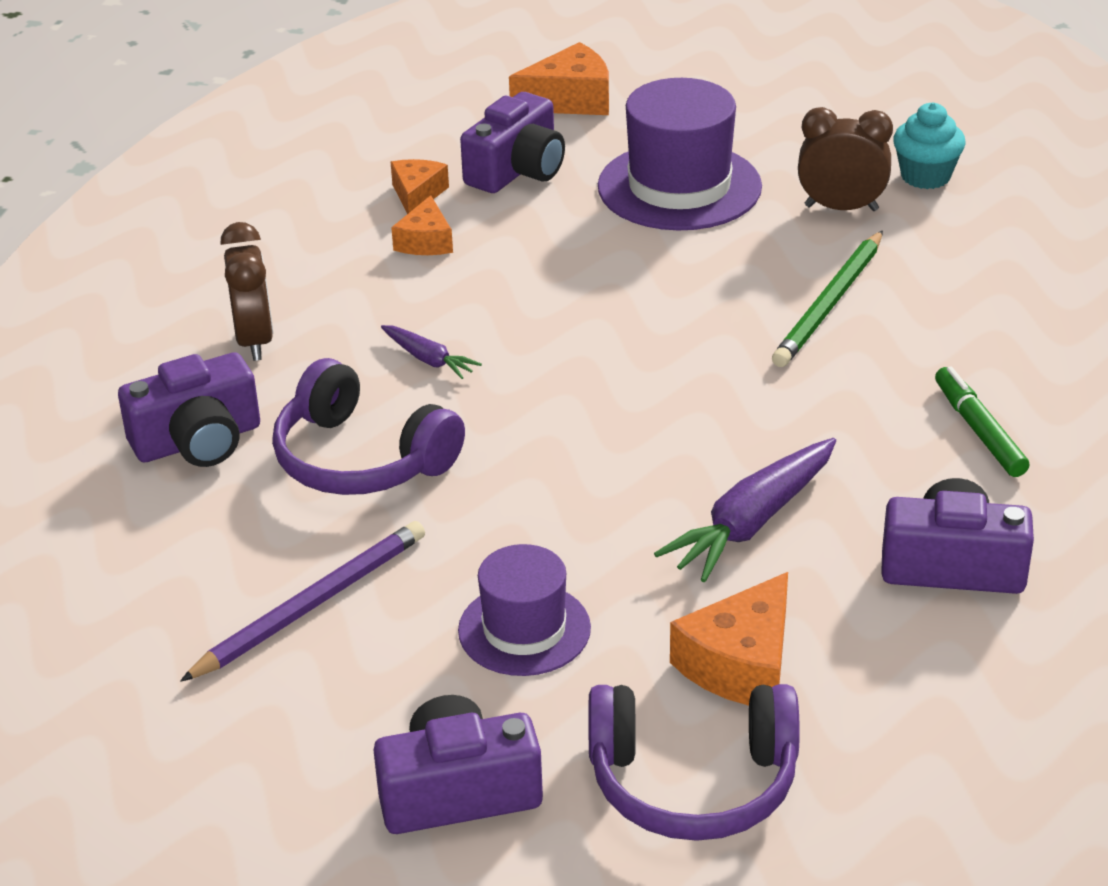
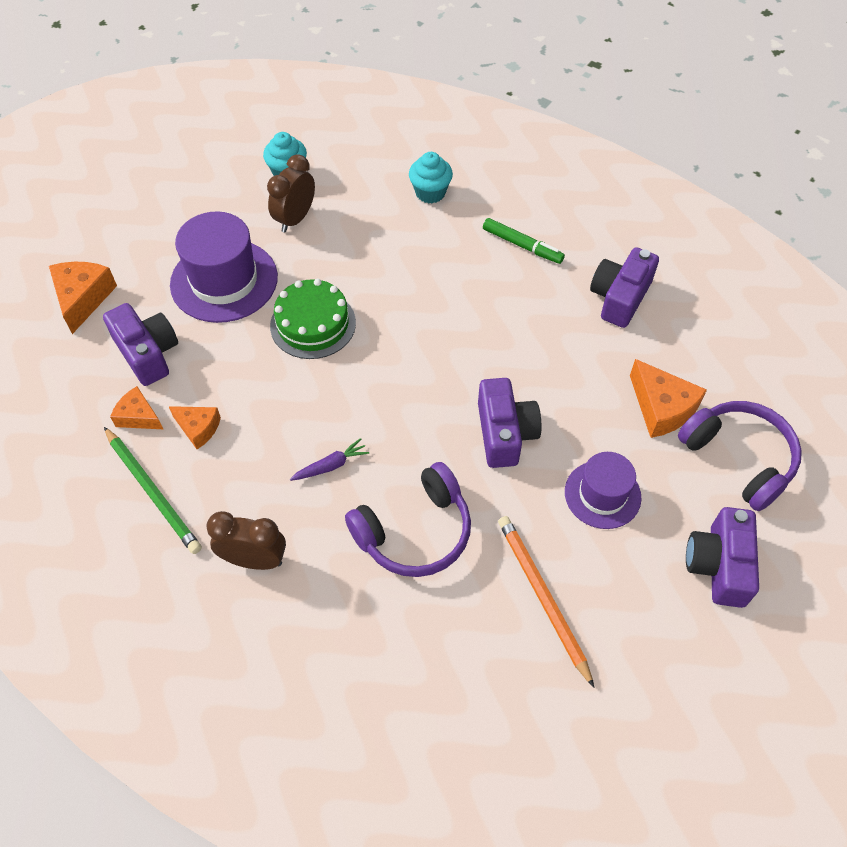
camera: 70 degrees left, 20 degrees up
purple camera [118,352,260,467] -> purple camera moved to [478,378,542,468]
purple pencil [180,521,425,682] -> orange pencil [498,516,594,688]
purple headphones [588,684,800,841] -> purple headphones turned 60 degrees counterclockwise [678,401,802,511]
purple carrot [654,438,836,582] -> none
green pencil [772,231,883,367] -> green pencil moved to [104,427,202,554]
green marker [935,367,1029,477] -> green marker turned 150 degrees counterclockwise [483,218,565,264]
none -> green cake [270,279,356,359]
none -> turquoise cupcake [409,152,453,204]

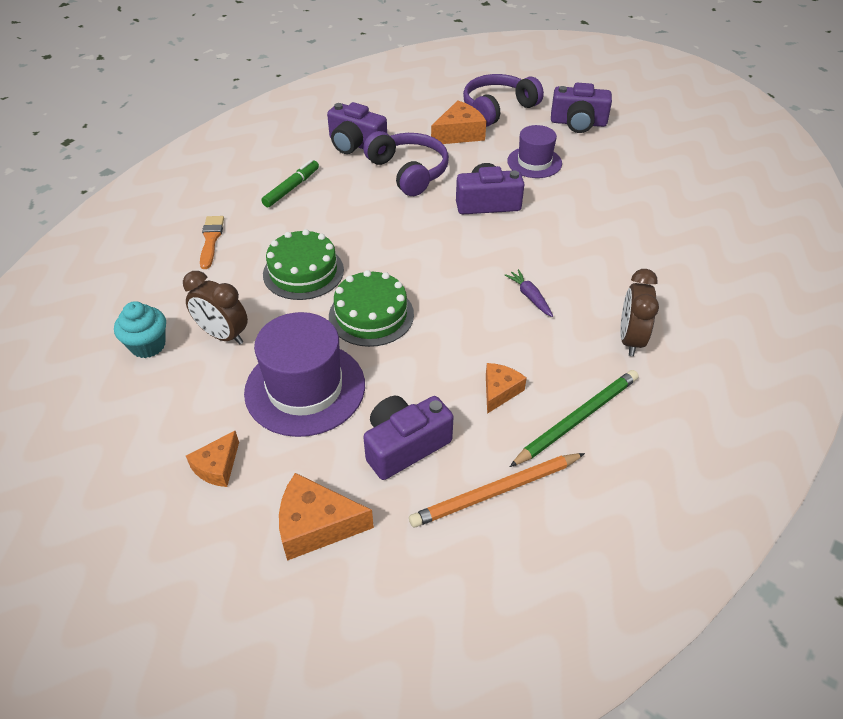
camera: 90 degrees left, 10 degrees down
orange cheese [110,386,163,429] -> orange cheese moved to [186,431,239,487]
purple headphones [345,462,471,577] -> purple headphones moved to [363,131,449,196]
turquoise cupcake [409,152,453,204] -> orange brush [200,216,224,269]
orange pencil [498,516,594,688] -> orange pencil moved to [409,453,585,528]
none -> green cake [263,229,344,300]

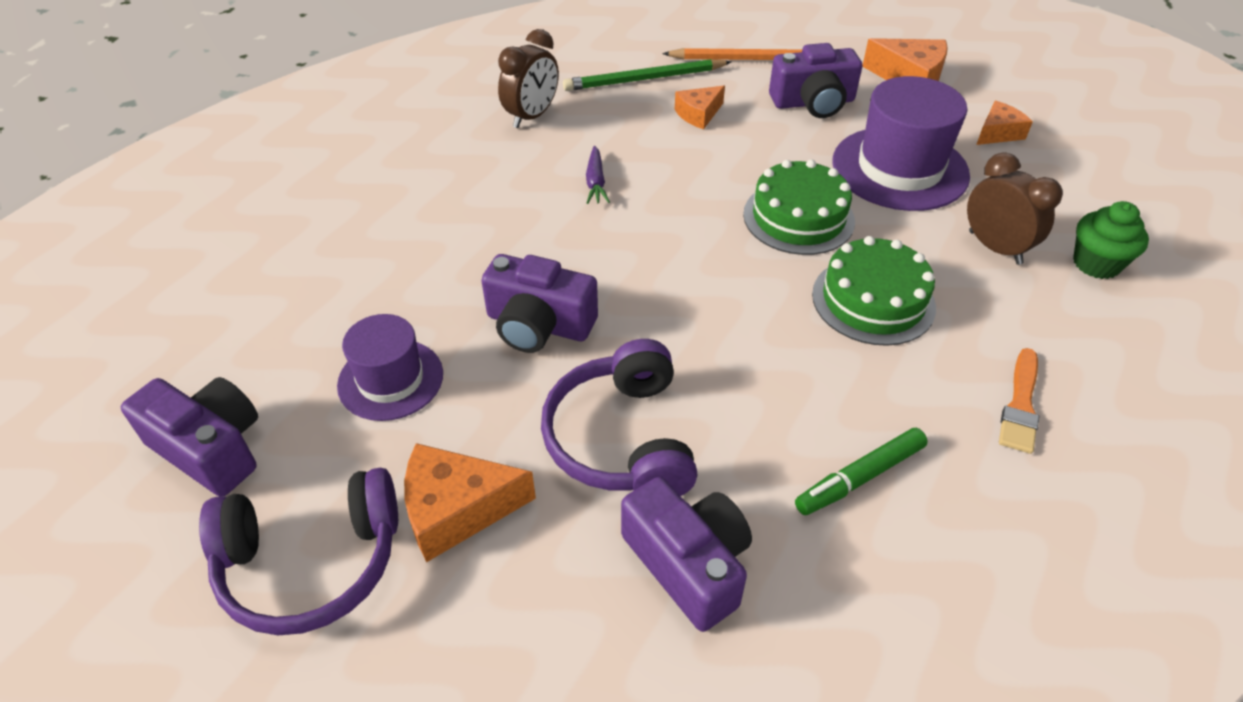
camera: 155 degrees left, 0 degrees up
turquoise cupcake [114,301,166,358] -> green cupcake [1073,201,1149,279]

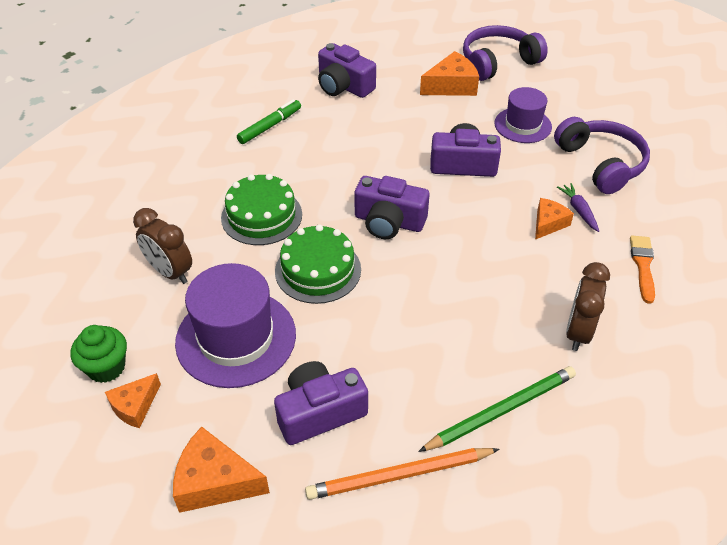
camera: 165 degrees right, 0 degrees up
purple camera [121,377,258,496] -> purple camera moved to [354,176,430,239]
purple headphones [541,339,697,496] -> purple headphones moved to [554,117,650,194]
purple carrot [586,146,610,204] -> purple carrot moved to [557,183,599,232]
orange cheese [675,86,725,129] -> orange cheese moved to [535,198,574,240]
orange brush [999,348,1039,454] -> orange brush moved to [630,236,655,304]
green cupcake [1073,201,1149,279] -> green cupcake moved to [71,325,127,383]

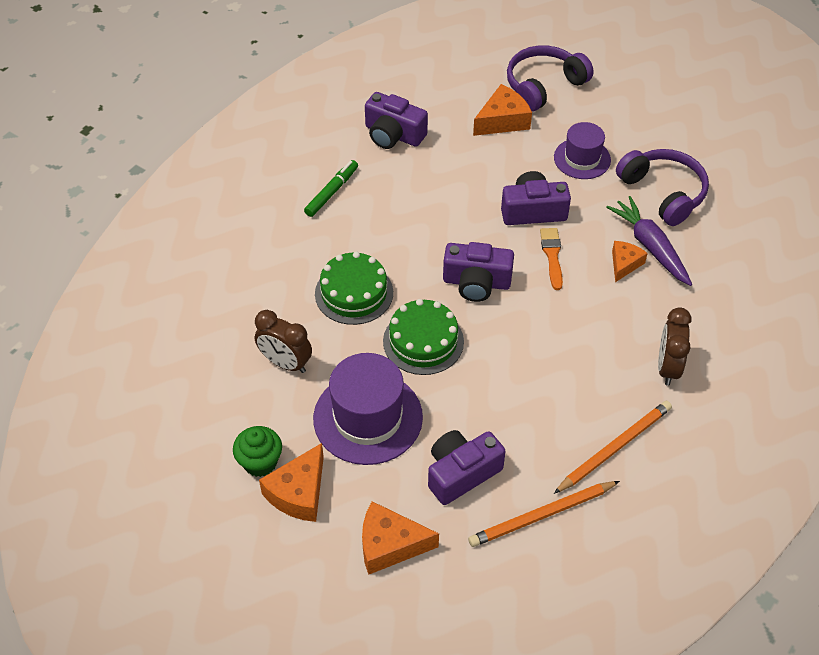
camera: 10 degrees left, 5 degrees up
orange cheese [105,373,161,428] -> orange cheese [259,443,324,522], size x1.57
green pencil [418,366,576,452] -> orange pencil [554,401,672,494]
purple carrot [557,183,599,232] -> purple carrot [606,196,692,286], size x1.87
orange brush [630,236,655,304] -> orange brush moved to [540,228,563,290]

